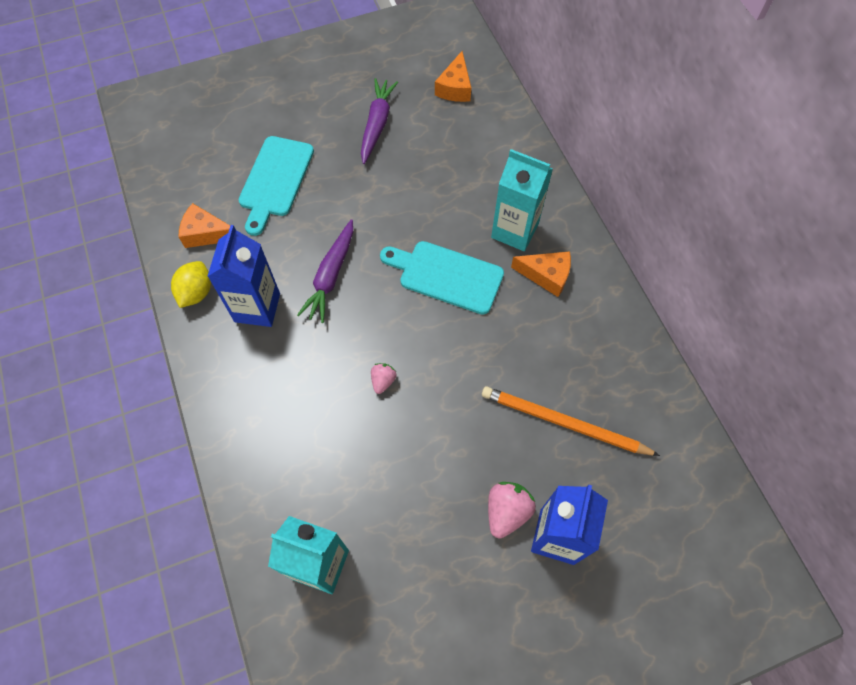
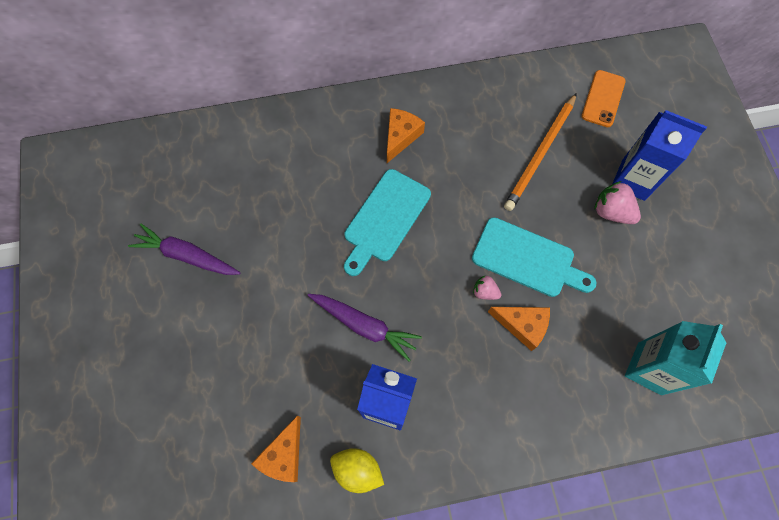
camera: 80 degrees left, 5 degrees up
turquoise cutting board [239,136,314,236] -> turquoise cutting board moved to [472,217,597,297]
orange cheese [435,51,471,102] -> orange cheese moved to [488,307,550,351]
turquoise carton [491,149,553,251] -> none
none -> orange phone [581,70,626,127]

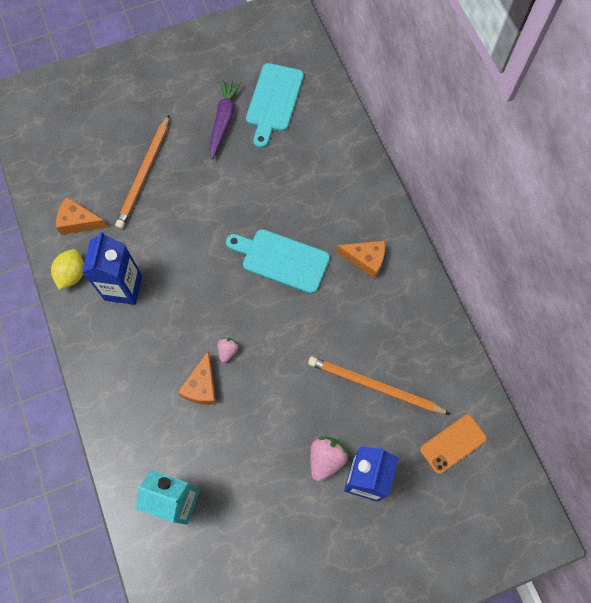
camera: 80 degrees right, 0 degrees up
purple carrot [308,294,422,362] -> none
turquoise cutting board [472,217,597,297] -> turquoise cutting board moved to [246,63,304,148]
orange phone [581,70,626,127] -> orange phone turned 45 degrees counterclockwise [420,415,487,474]
none -> orange pencil [115,115,170,229]

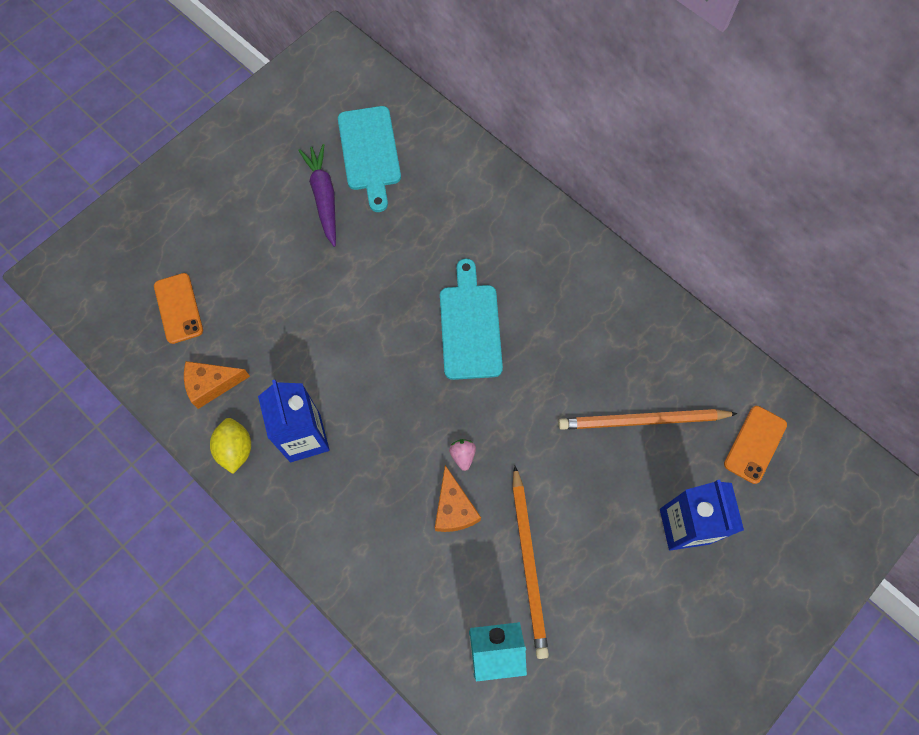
camera: 25 degrees left, 0 degrees up
orange pencil [115,115,170,229] -> orange pencil moved to [512,466,549,659]
turquoise cutting board [226,229,330,294] -> turquoise cutting board turned 90 degrees clockwise [440,259,503,380]
pink strawberry [310,436,348,482] -> none
orange cheese [336,241,385,279] -> none
none -> orange phone [154,273,203,344]

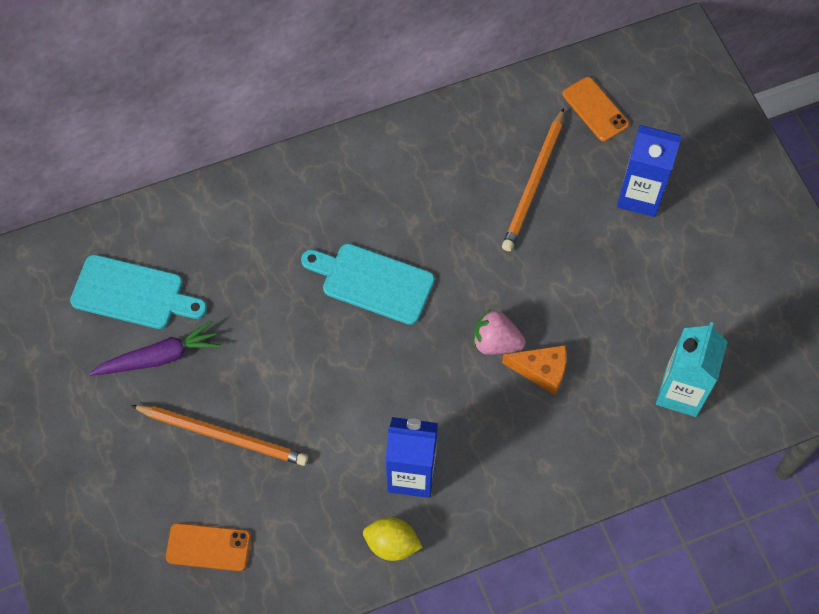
camera: 65 degrees left, 5 degrees down
orange cheese [184,361,250,409] -> none
purple carrot [298,144,336,247] -> purple carrot turned 150 degrees clockwise [89,321,221,376]
pink strawberry [449,439,476,471] -> pink strawberry [473,309,526,355], size x1.68
orange pencil [512,466,549,659] -> orange pencil moved to [131,405,308,466]

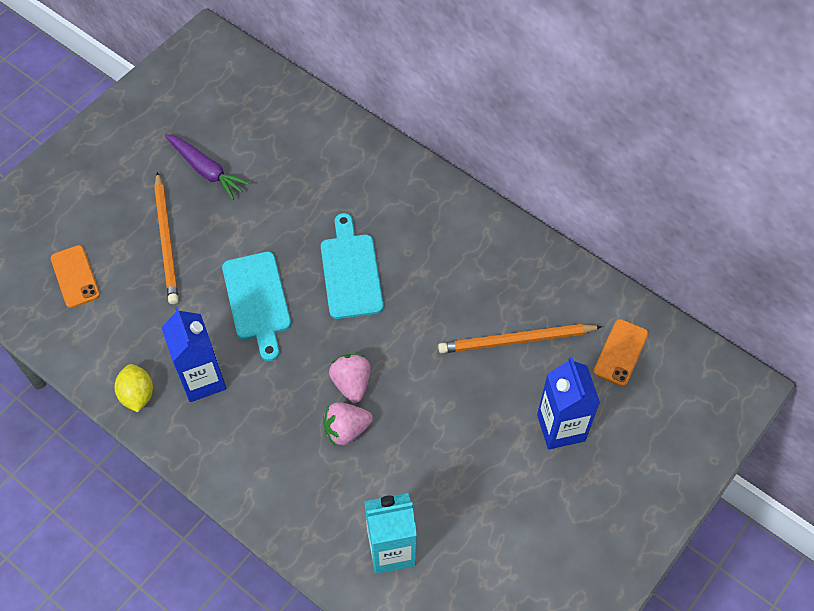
camera: 60 degrees right, 5 degrees down
turquoise cutting board [70,255,207,329] -> turquoise cutting board moved to [222,252,291,361]
orange cheese [502,345,567,395] -> pink strawberry [323,402,373,445]

